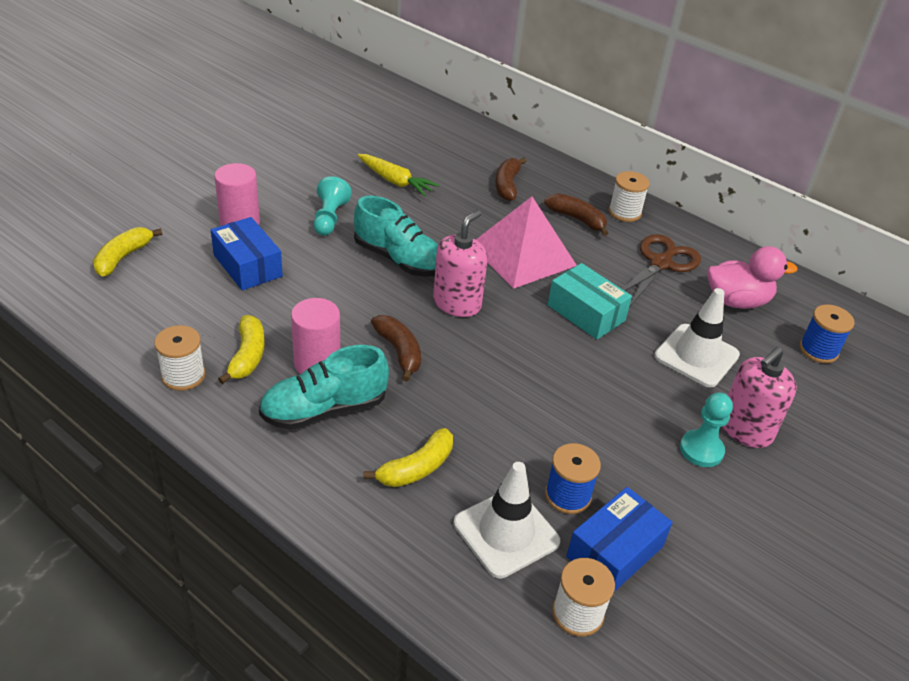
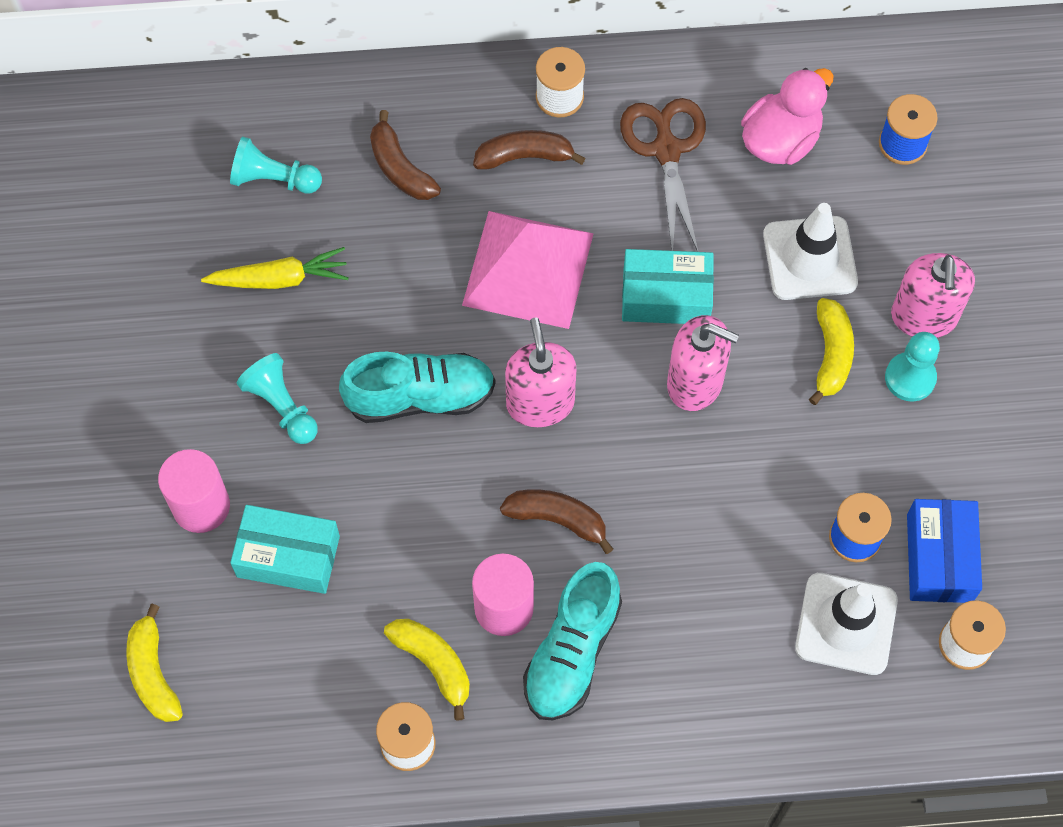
camera: 40 degrees left, 25 degrees up
blue box [211,217,283,290] -> turquoise box [230,505,340,594]
yellow banana [364,428,453,487] -> yellow banana moved to [809,298,854,405]
none -> turquoise pawn [230,136,322,193]
none -> pink soap dispenser [667,315,739,411]

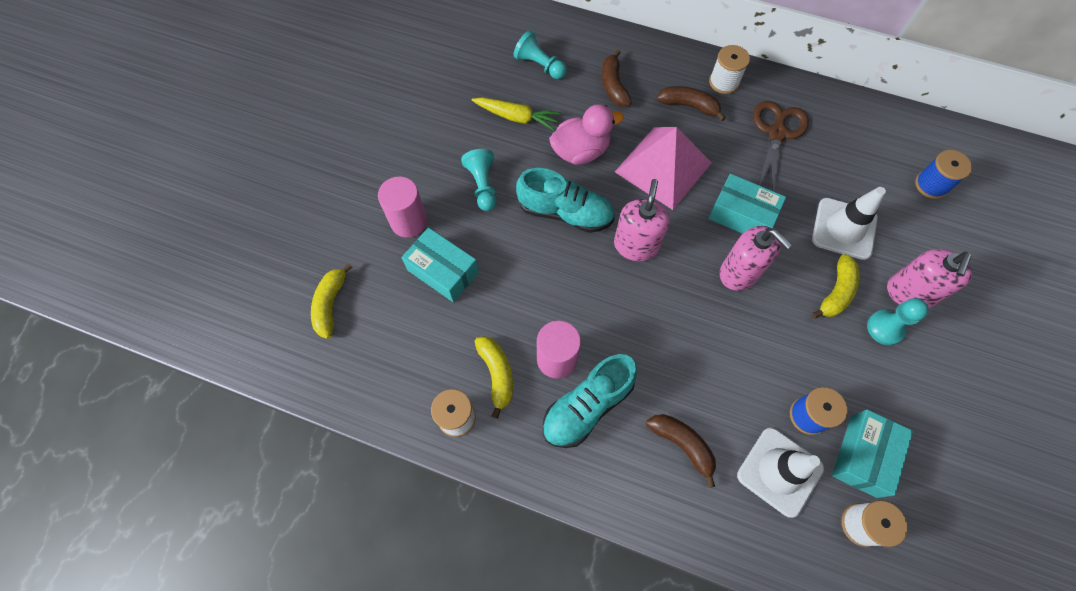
camera: 25 degrees right, 0 degrees up
brown banana [500,489,613,554] -> brown banana moved to [646,414,716,488]
pink duck [741,68,834,165] -> pink duck moved to [549,104,624,165]
blue box [907,499,982,603] -> turquoise box [832,410,913,498]

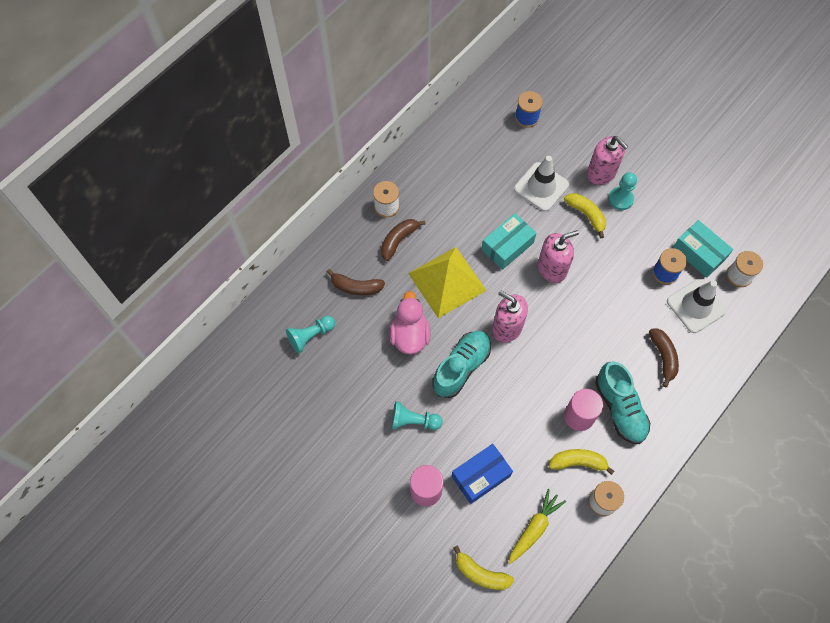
camera: 70 degrees left, 0 degrees up
turquoise box [401,228,479,302] -> blue box [451,444,513,504]
yellow carrot [472,97,561,131] -> yellow carrot moved to [508,489,566,564]
pink pyramid [615,127,712,210] -> yellow pyramid [408,247,487,318]
brown banana [646,414,716,488] -> brown banana turned 105 degrees clockwise [649,328,679,387]
brown scissors [753,101,809,191] -> none

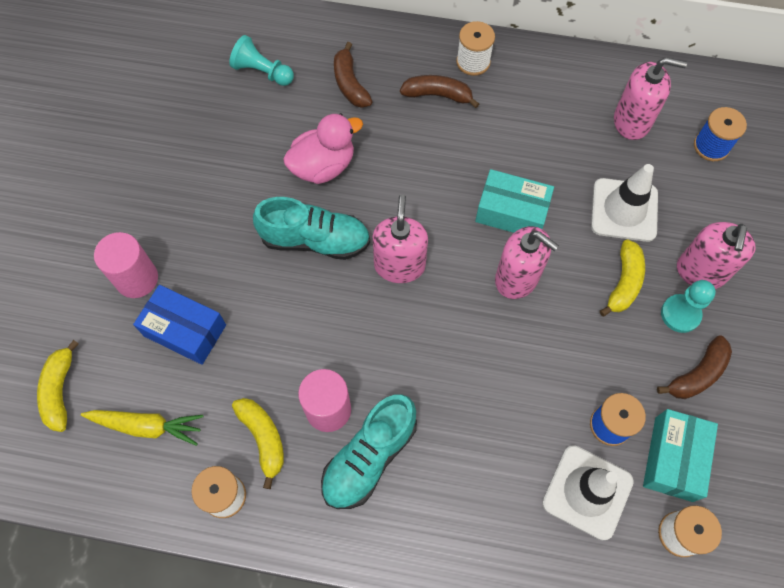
camera: 60 degrees right, 0 degrees up
turquoise pawn [391,401,442,430] -> none
yellow pyramid [408,247,487,318] -> none
brown banana [649,328,679,387] -> brown banana moved to [657,335,732,399]
none -> pink soap dispenser [614,57,687,140]

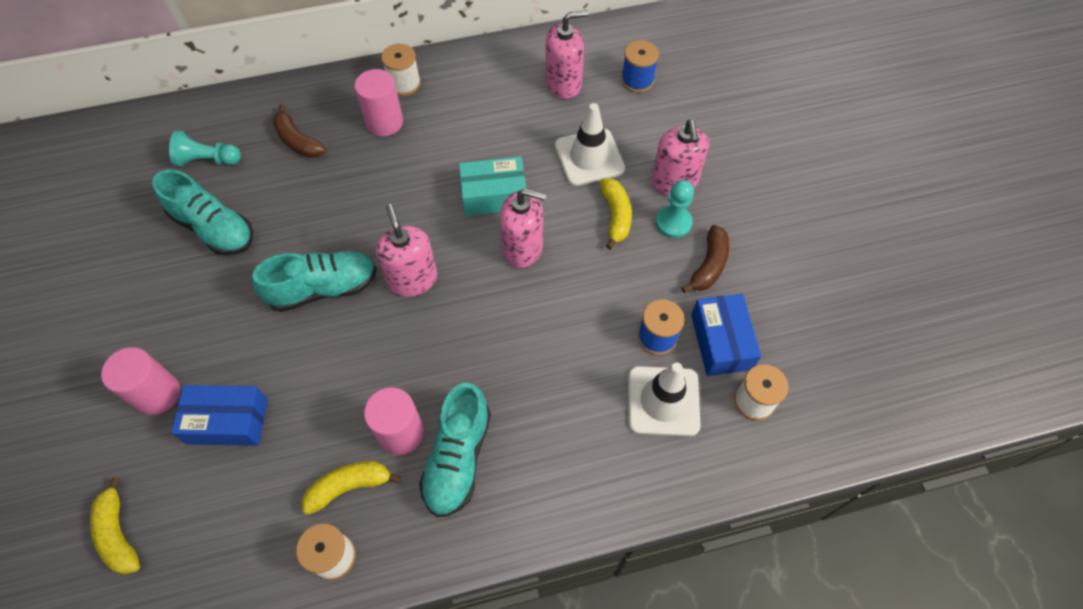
camera: 25 degrees left, 5 degrees down
yellow carrot [81,410,203,446] -> none
yellow banana [232,398,284,489] -> yellow banana turned 60 degrees counterclockwise [302,461,401,515]
pink duck [283,113,363,184] -> none
brown banana [400,75,479,108] -> pink cylinder [354,69,403,136]
turquoise box [643,409,718,502] -> blue box [691,294,761,376]
none -> turquoise shoe [152,170,253,255]

